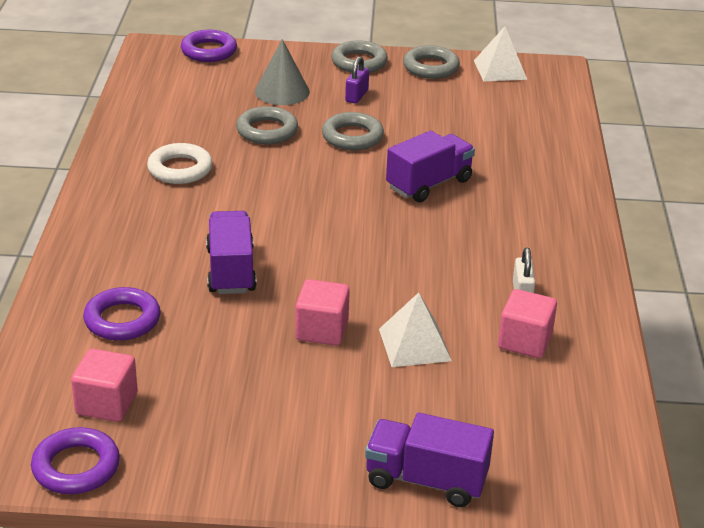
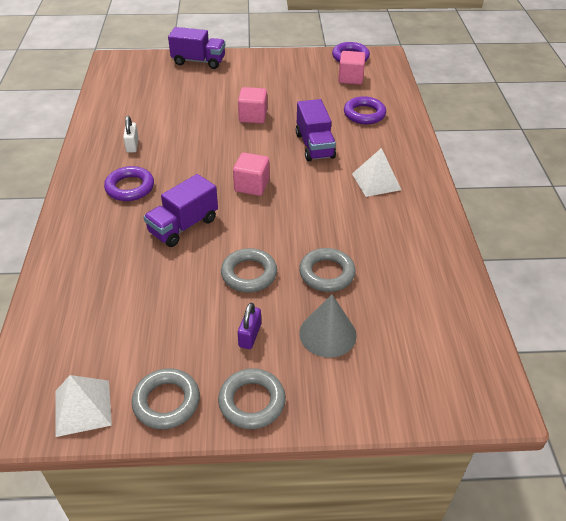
camera: 175 degrees right, 10 degrees up
white ring [147,143,213,184] -> none
purple ring [181,30,237,62] -> purple ring moved to [104,166,154,201]
white pyramid [379,292,452,367] -> white pyramid moved to [352,148,401,197]
pink cube [498,289,557,358] -> pink cube moved to [233,152,269,196]

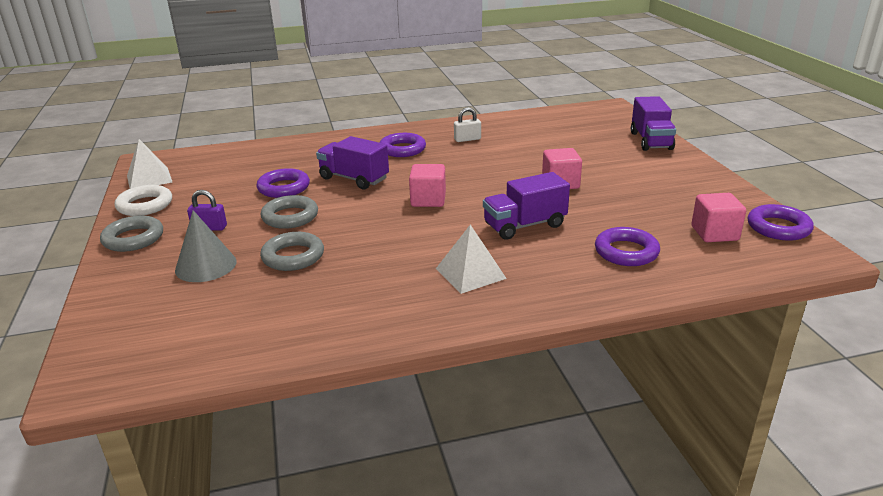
camera: 80 degrees right, 15 degrees down
grey ring [132,368,200,429] -> white ring [115,185,172,216]
none -> purple ring [256,168,310,198]

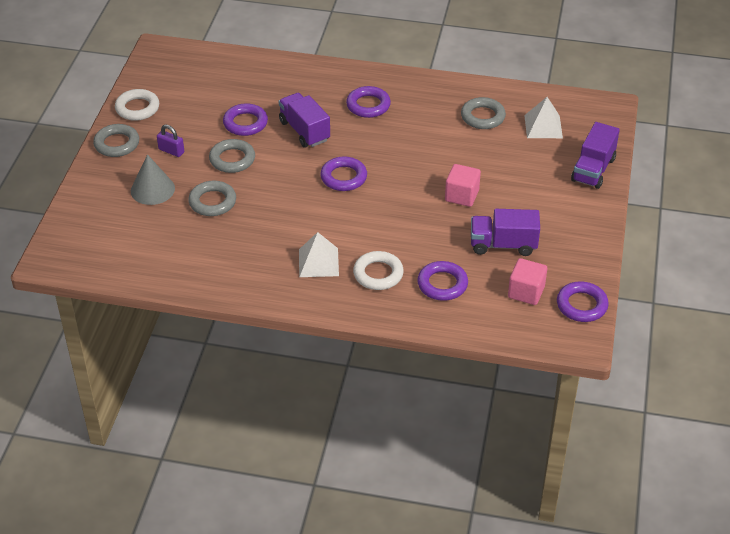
camera: 25 degrees right, 15 degrees up
white pyramid [127,139,172,189] -> white pyramid moved to [524,97,563,138]
pink cube [409,164,446,207] -> purple ring [320,157,367,191]
white padlock [454,107,481,142] -> none
purple truck [483,172,570,239] -> purple truck moved to [471,209,540,256]
none -> white ring [353,251,404,290]
none -> grey ring [461,97,506,129]

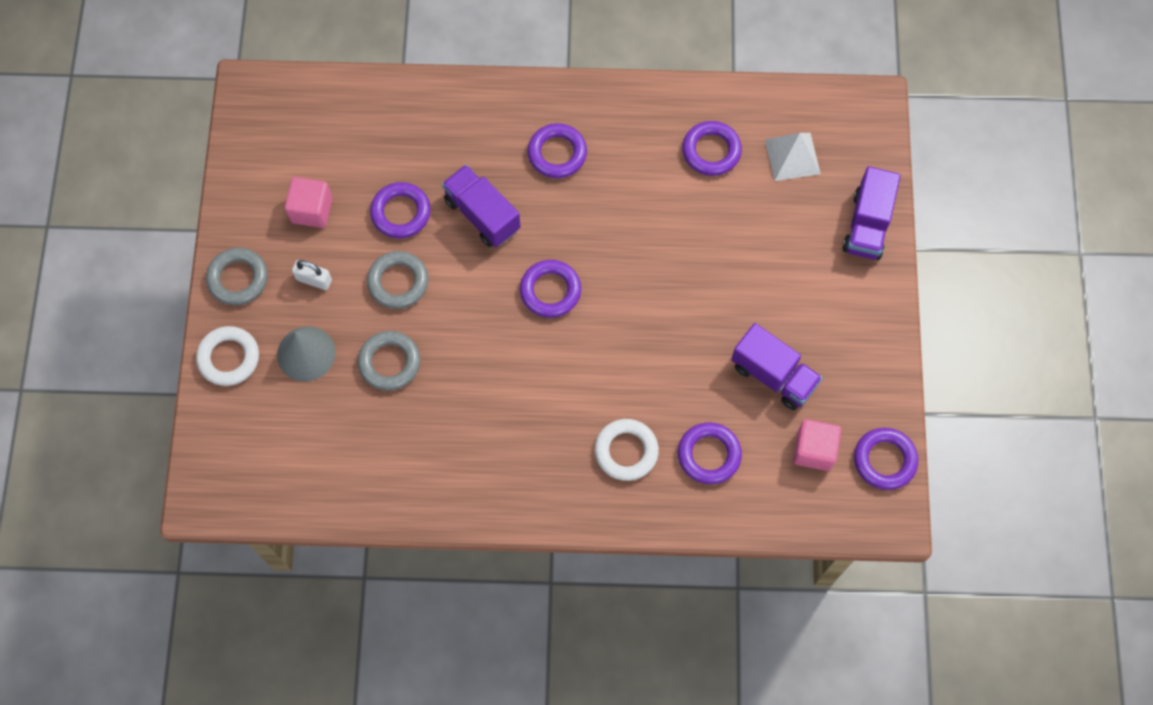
camera: 10 degrees left, 25 degrees up
white ring [115,89,159,121] -> white ring moved to [196,326,259,386]
purple padlock [157,124,184,157] -> white padlock [292,260,332,290]
white pyramid [299,232,339,277] -> none
pink cube [445,164,481,207] -> pink cube moved to [285,177,333,228]
grey ring [461,97,506,129] -> purple ring [682,121,742,176]
purple truck [471,209,540,256] -> purple truck turned 135 degrees counterclockwise [731,323,822,410]

